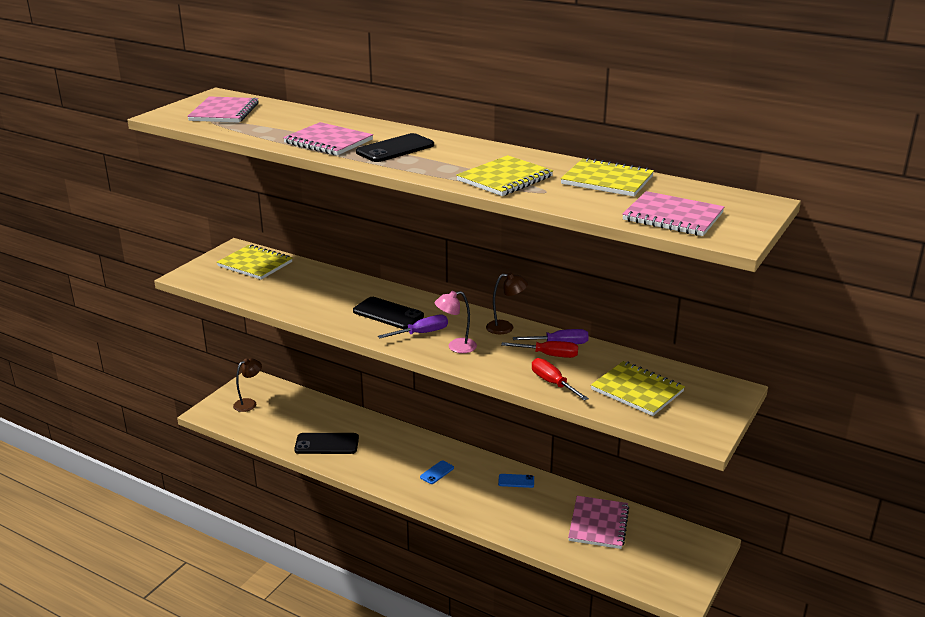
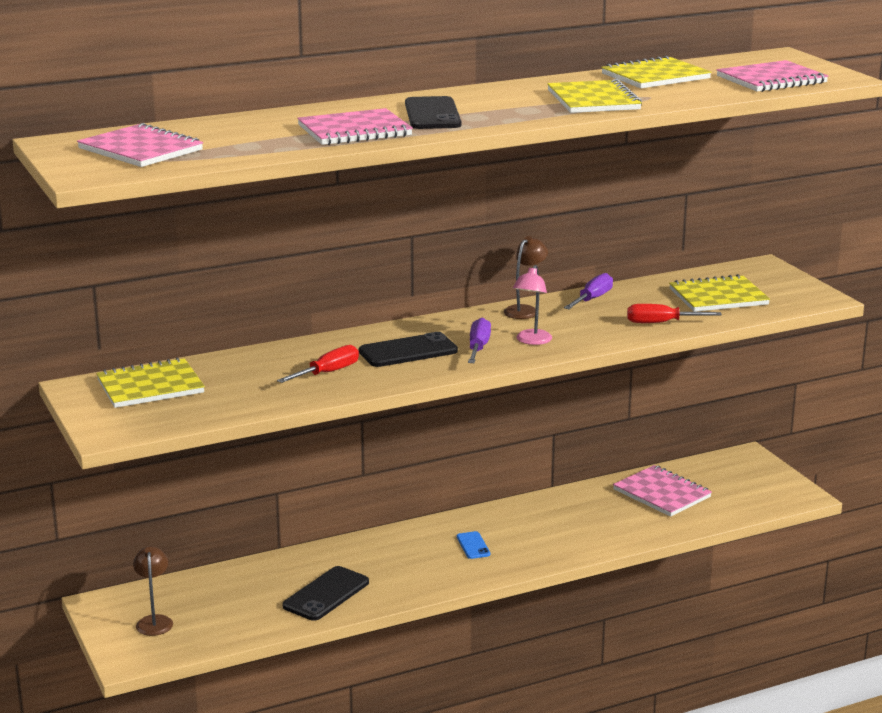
camera: 55 degrees left, 5 degrees down
blue phone [498,474,534,488] -> none
red screwdriver [501,341,578,358] -> red screwdriver moved to [277,345,359,383]

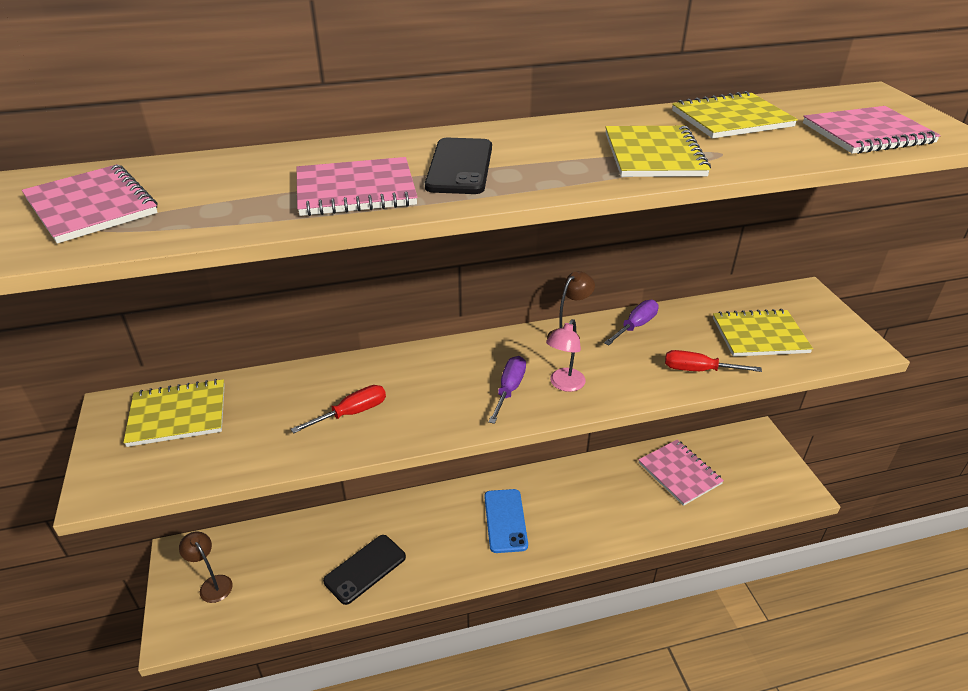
camera: 10 degrees right, 15 degrees up
brown lamp [133,546,173,636] -> brown lamp turned 45 degrees counterclockwise [179,532,233,603]
black phone [359,332,458,367] -> none
blue phone [457,531,490,559] -> blue phone [484,489,528,553], size x1.83

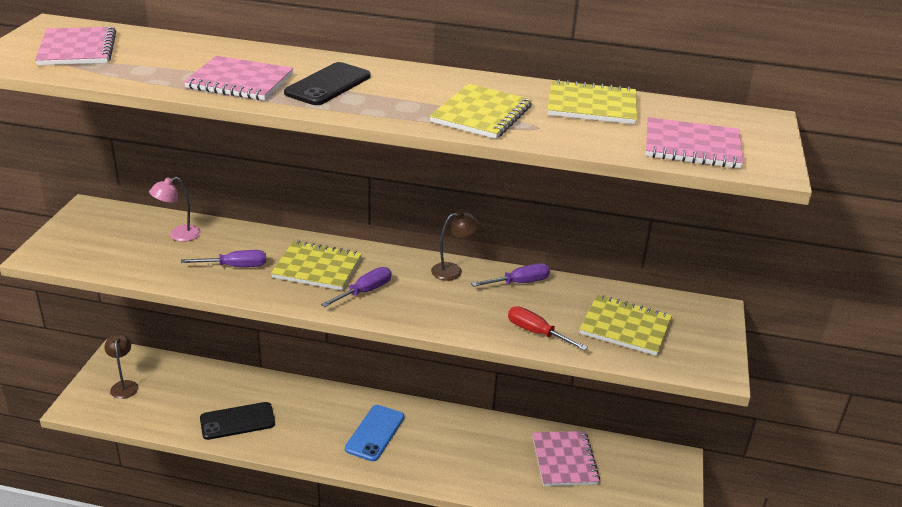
camera: 25 degrees right, 5 degrees down
yellow notebook [123,379,225,447] -> yellow notebook moved to [271,241,362,290]
red screwdriver [291,385,386,434] -> purple screwdriver [181,250,266,267]
pink lamp [546,319,586,392] -> pink lamp moved to [149,177,201,242]

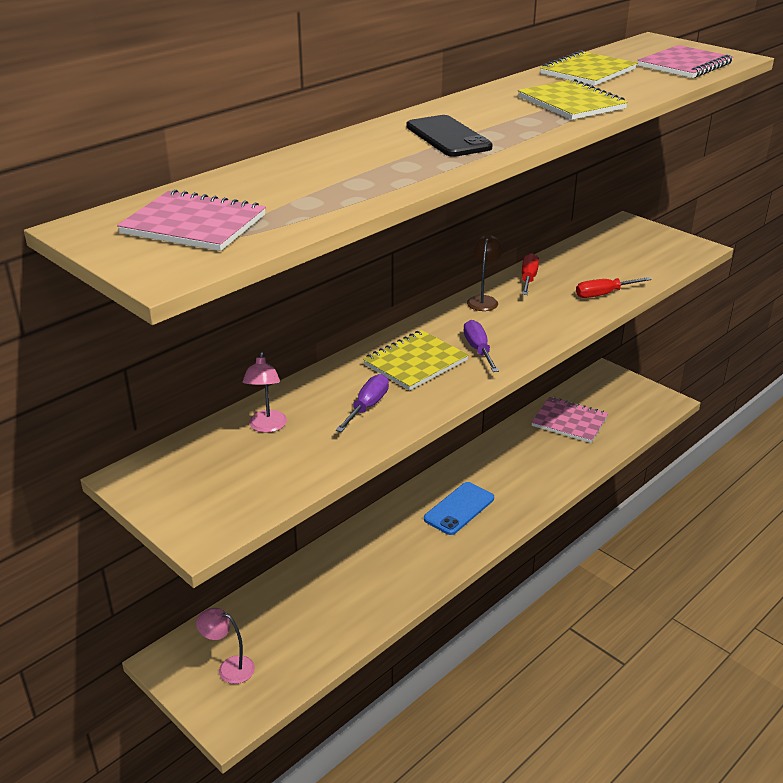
camera: 55 degrees left, 0 degrees up
brown lamp [104,334,139,399] -> pink lamp [196,608,255,684]
pink notebook [183,56,293,100] -> none
black phone [200,402,275,440] -> none
blue phone [345,405,404,461] -> blue phone turned 75 degrees clockwise [424,482,494,535]
purple screwdriver [471,263,550,287] -> red screwdriver [522,253,539,295]
yellow notebook [579,295,672,356] -> none

